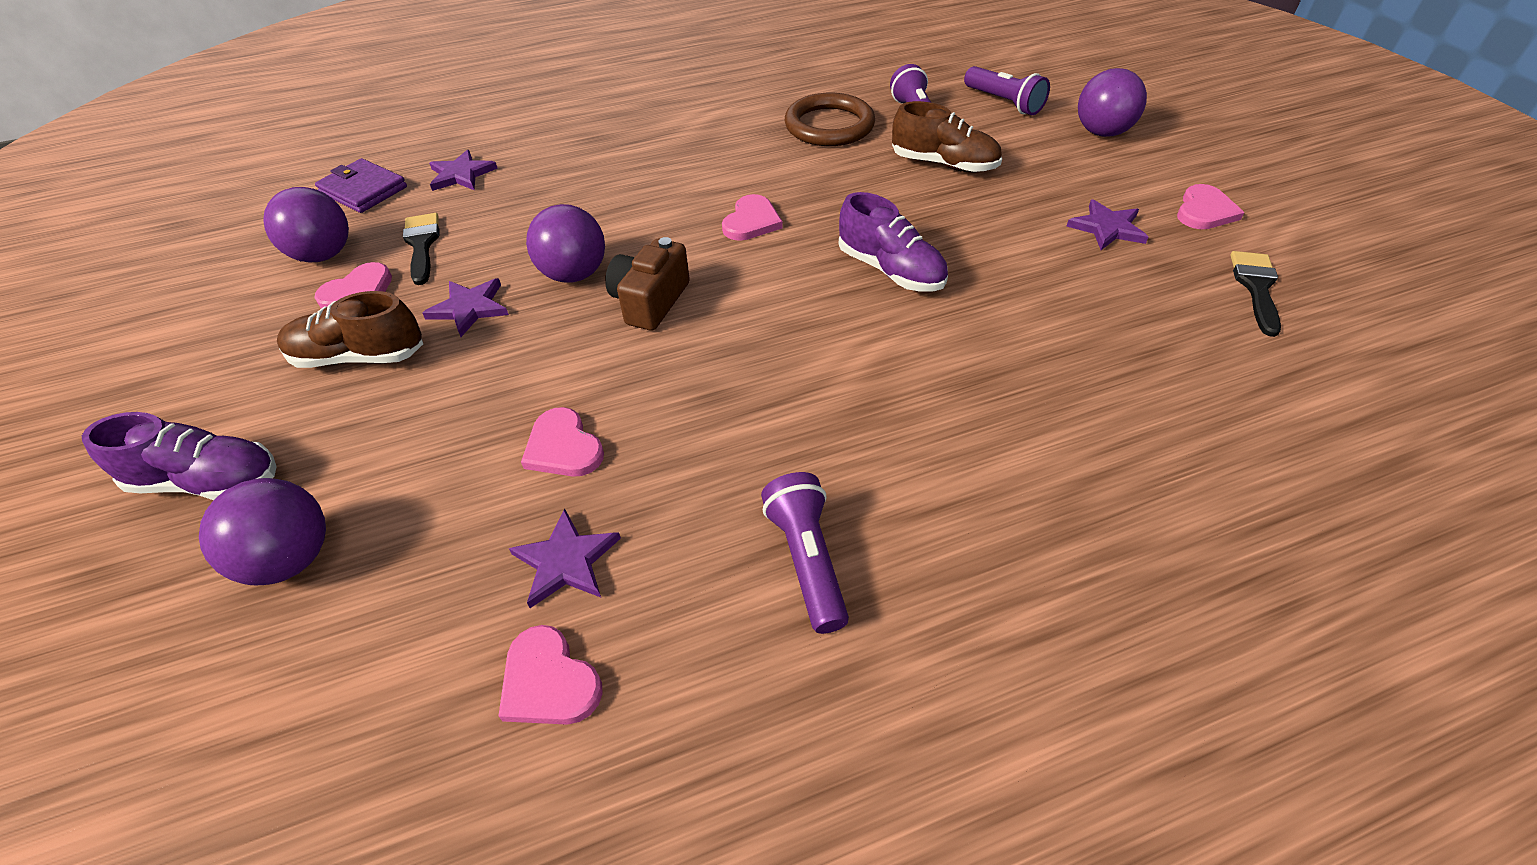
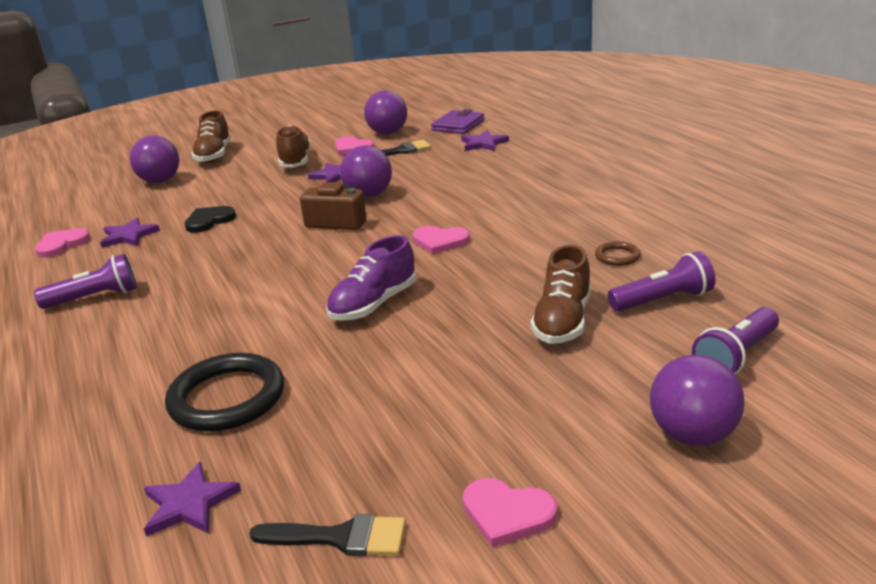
camera: 85 degrees right, 20 degrees down
purple shoe [82,412,277,500] -> brown shoe [191,111,231,163]
pink heart [521,407,604,477] -> black heart [185,206,236,233]
brown ring [785,93,875,146] -> brown ring [595,241,641,266], size x0.47
purple star [1066,199,1148,250] -> purple star moved to [144,462,241,537]
none -> black ring [165,353,284,431]

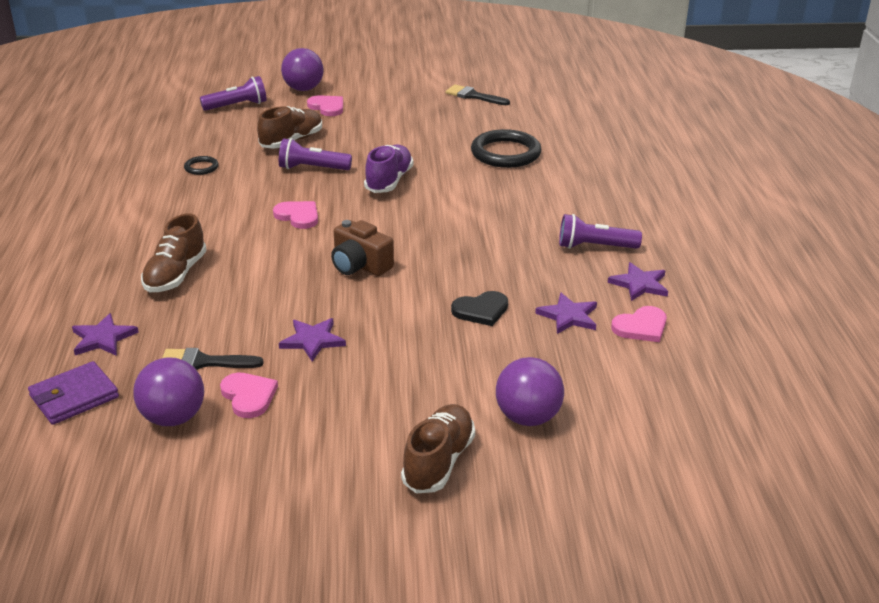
camera: 160 degrees left, 5 degrees up
purple star [144,462,241,537] -> purple star moved to [608,262,668,301]
brown shoe [276,125,311,167] -> brown shoe moved to [141,214,207,292]
purple shoe [326,235,416,321] -> purple shoe turned 45 degrees counterclockwise [364,145,413,193]
purple ball [340,145,392,198] -> none
pink heart [463,478,557,547] -> pink heart moved to [307,95,343,116]
brown ring [595,241,641,266] -> black ring [184,156,219,175]
purple flashlight [608,251,715,312] -> purple flashlight moved to [279,138,352,170]

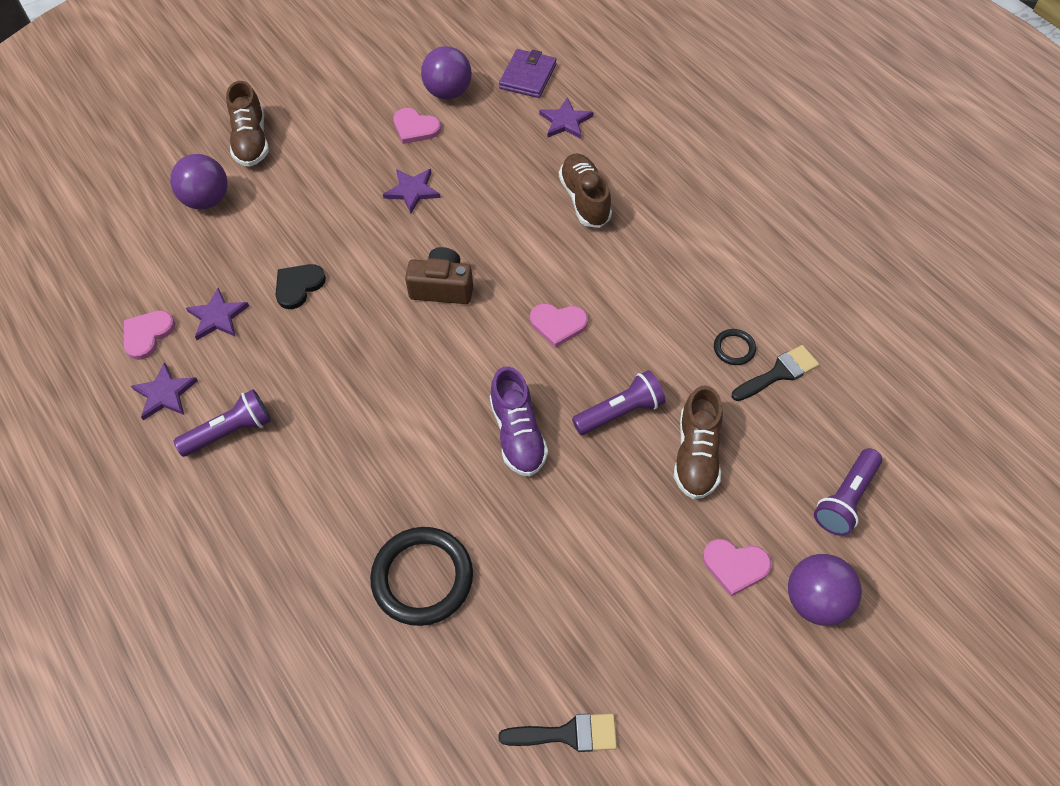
camera: 150 degrees right, 25 degrees up
black brush [162,348,264,370] -> black brush moved to [732,345,819,401]

